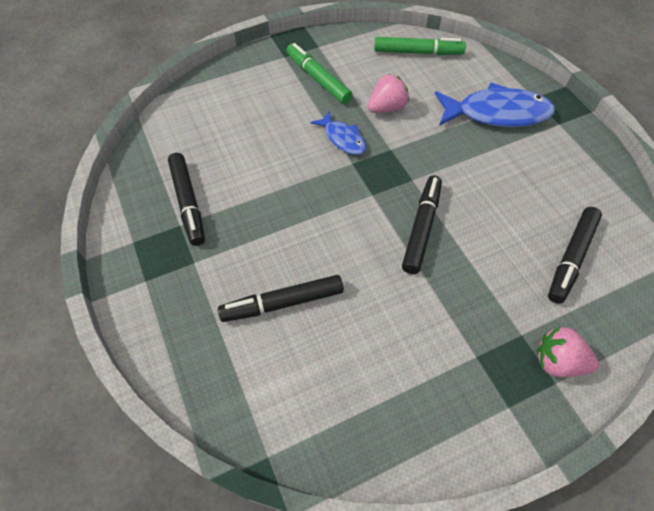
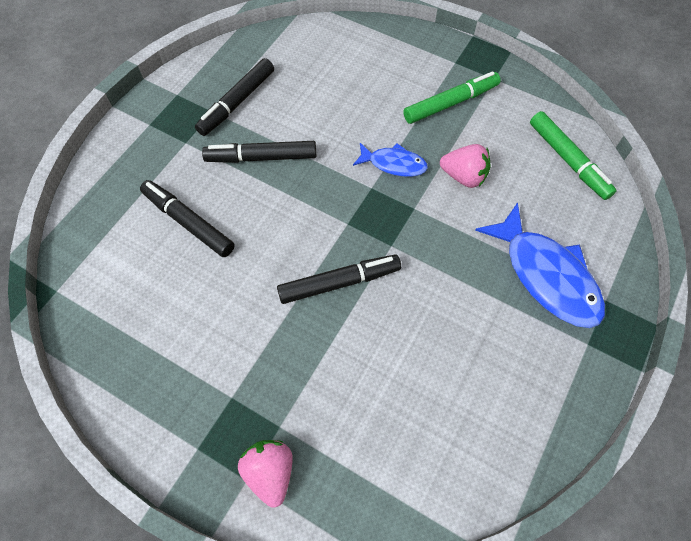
camera: 55 degrees right, 5 degrees up
green marker [286,43,353,104] -> green marker turned 45 degrees clockwise [403,71,501,124]
blue fish [310,111,366,155] -> blue fish turned 90 degrees counterclockwise [353,143,428,177]
black marker [548,207,602,304] -> black marker moved to [202,141,316,163]

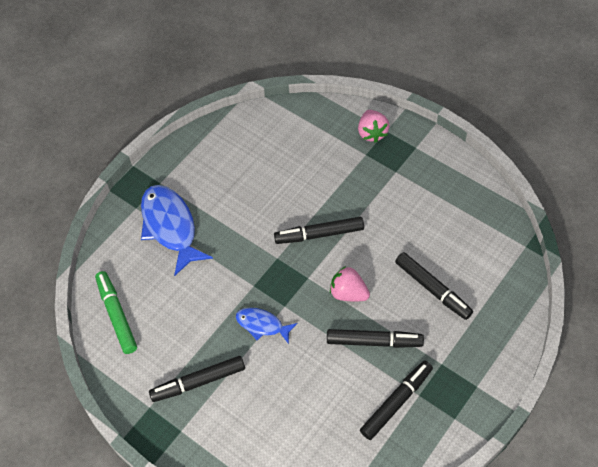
camera: 170 degrees left, 5 degrees down
green marker [403,71,501,124] -> black marker [149,356,245,402]
pink strawberry [440,144,490,188] -> pink strawberry moved to [330,266,370,301]

